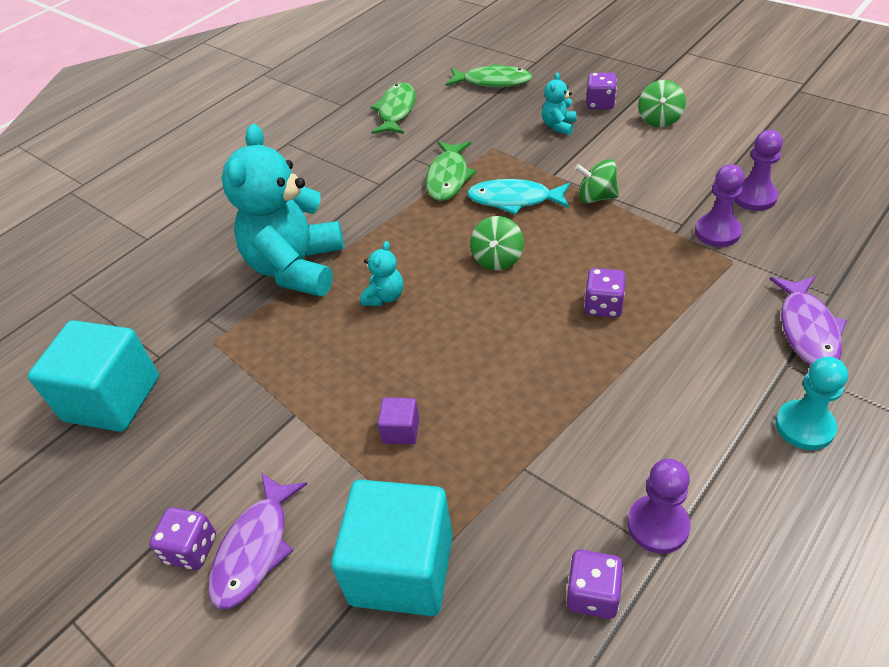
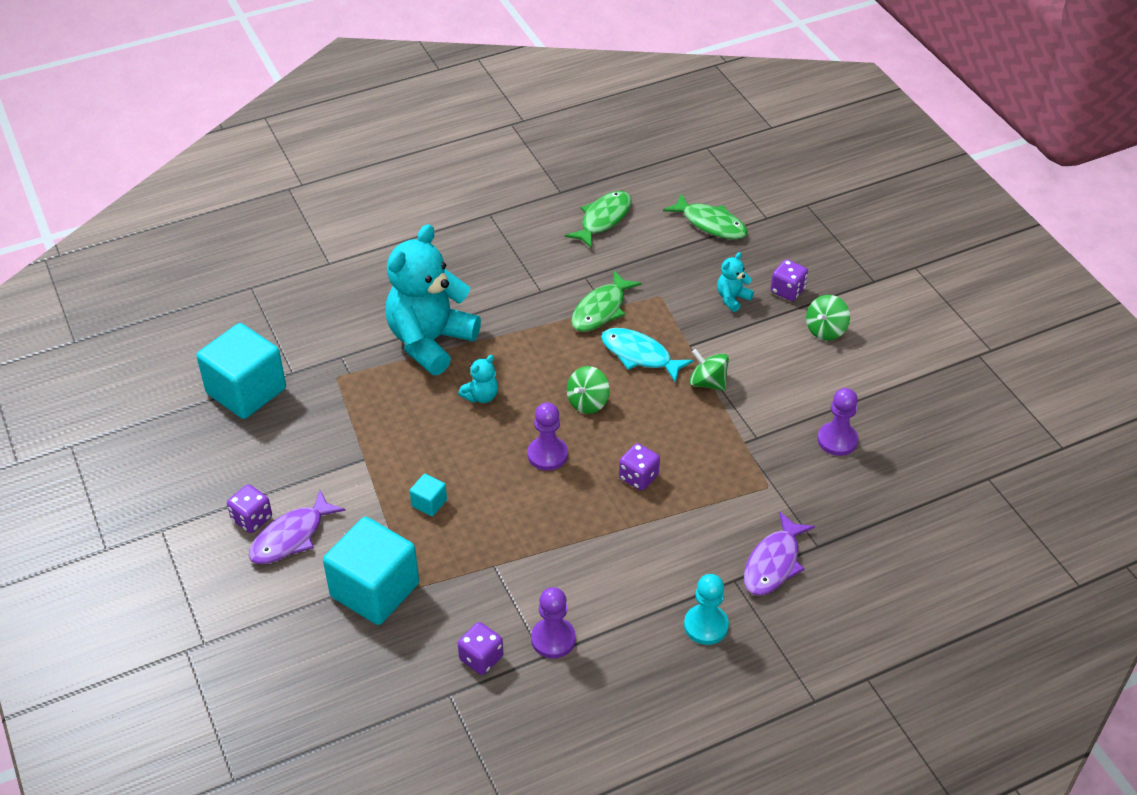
camera: 20 degrees right, 0 degrees up
purple cube [377,397,419,445] -> turquoise cube [410,474,447,516]
purple pawn [695,164,745,247] -> purple pawn moved to [527,402,568,471]

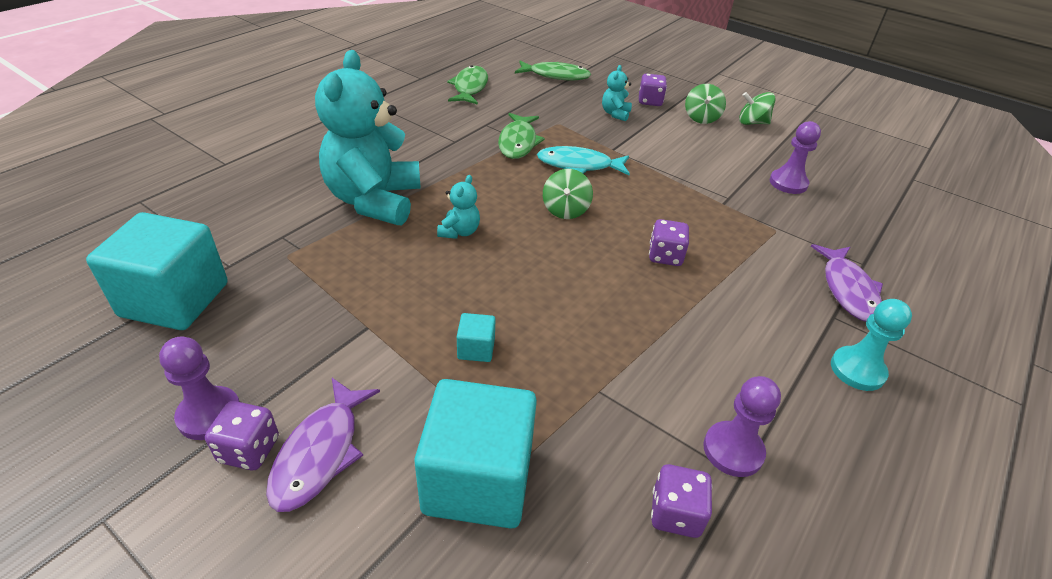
camera: 30 degrees left, 5 degrees down
purple pawn [527,402,568,471] -> purple pawn moved to [159,336,240,440]
green spinning top [690,349,729,391] -> green spinning top moved to [739,92,776,125]

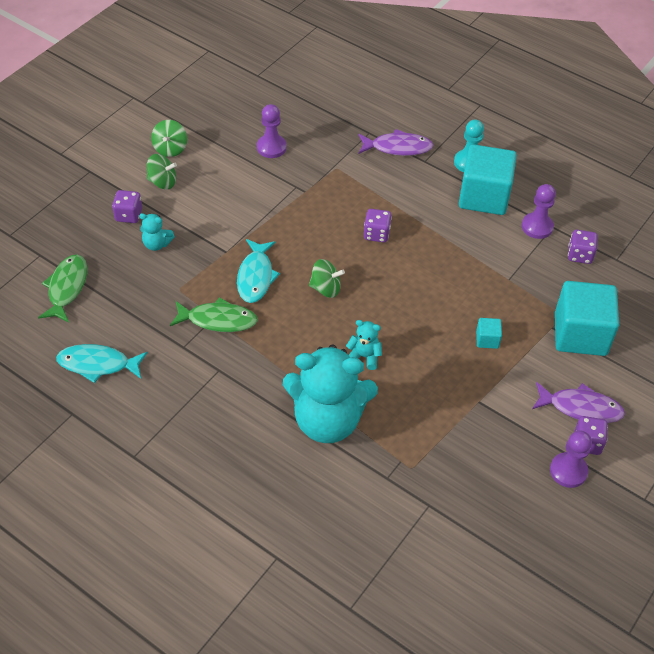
camera: 90 degrees left, 10 degrees up
turquoise cube [86,212,228,330] -> turquoise cube moved to [459,144,517,215]
green fish [447,65,488,105] -> turquoise fish [56,344,148,383]

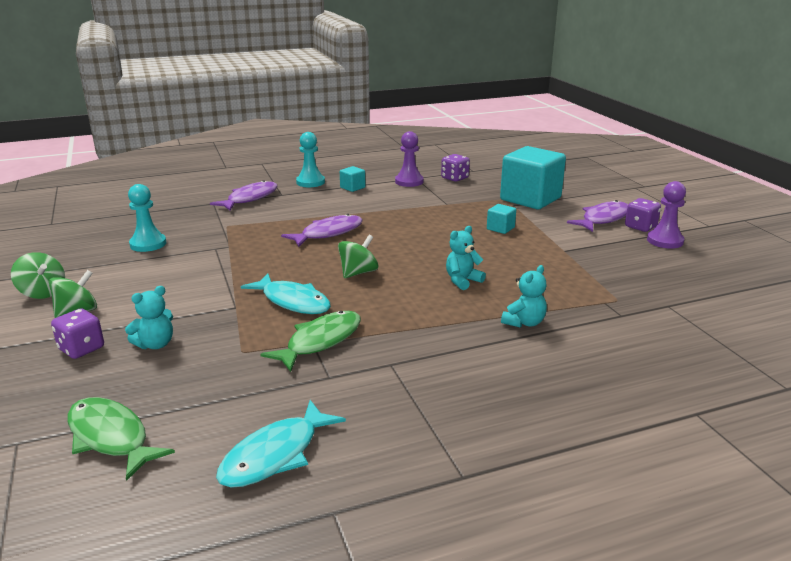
camera: 55 degrees left, 25 degrees down
purple pawn [257,104,287,158] -> turquoise pawn [128,184,166,252]
turquoise teddy bear [283,344,378,443] -> turquoise teddy bear [501,265,547,328], size x0.42
purple dice [364,209,392,243] -> purple fish [281,214,363,247]
turquoise cube [459,144,517,215] -> turquoise cube [340,166,365,192], size x0.42

